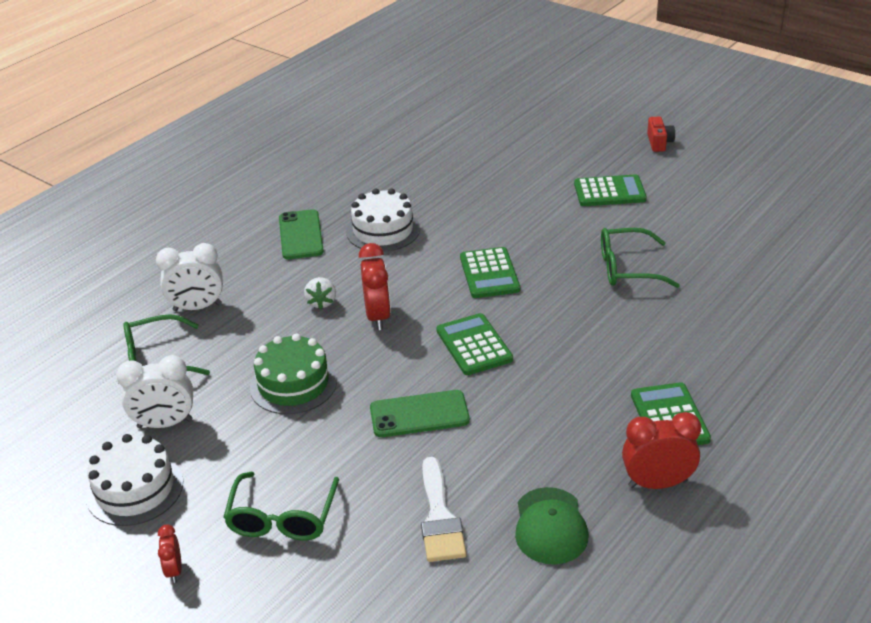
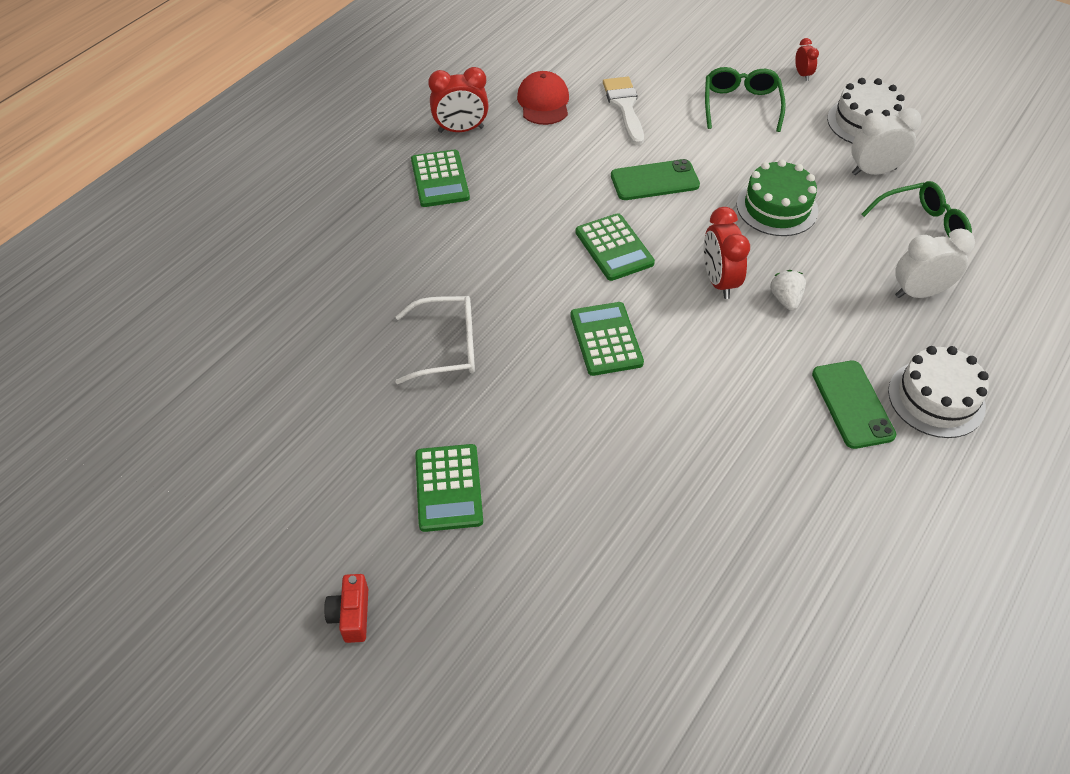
camera: 175 degrees right, 15 degrees up
white cake [346,188,420,252] -> white cake moved to [888,346,989,438]
green cap [515,487,588,565] -> red cap [517,71,569,125]
green calculator [574,174,647,206] -> green calculator turned 90 degrees counterclockwise [415,444,483,532]
green glasses [601,228,680,288] -> white glasses [395,296,475,384]

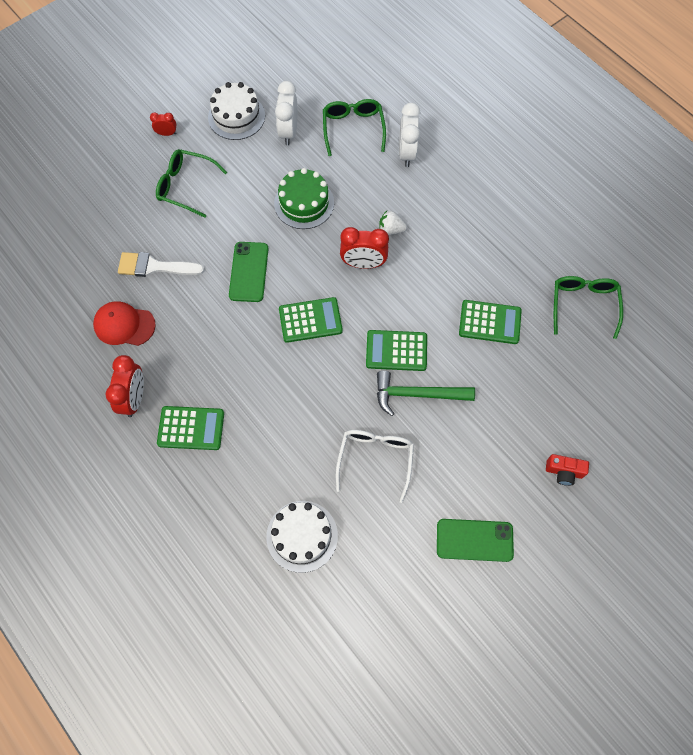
camera: 75 degrees left, 15 degrees up
red camera [324,574,368,643] -> red camera moved to [546,454,589,486]
green calculator [415,444,483,532] -> green calculator moved to [459,300,522,344]
green phone [812,361,896,449] -> green phone moved to [437,519,514,562]
white cake [888,346,989,438] -> white cake moved to [266,501,338,573]
none -> green hammer [377,371,475,416]
none -> green glasses [554,276,623,339]

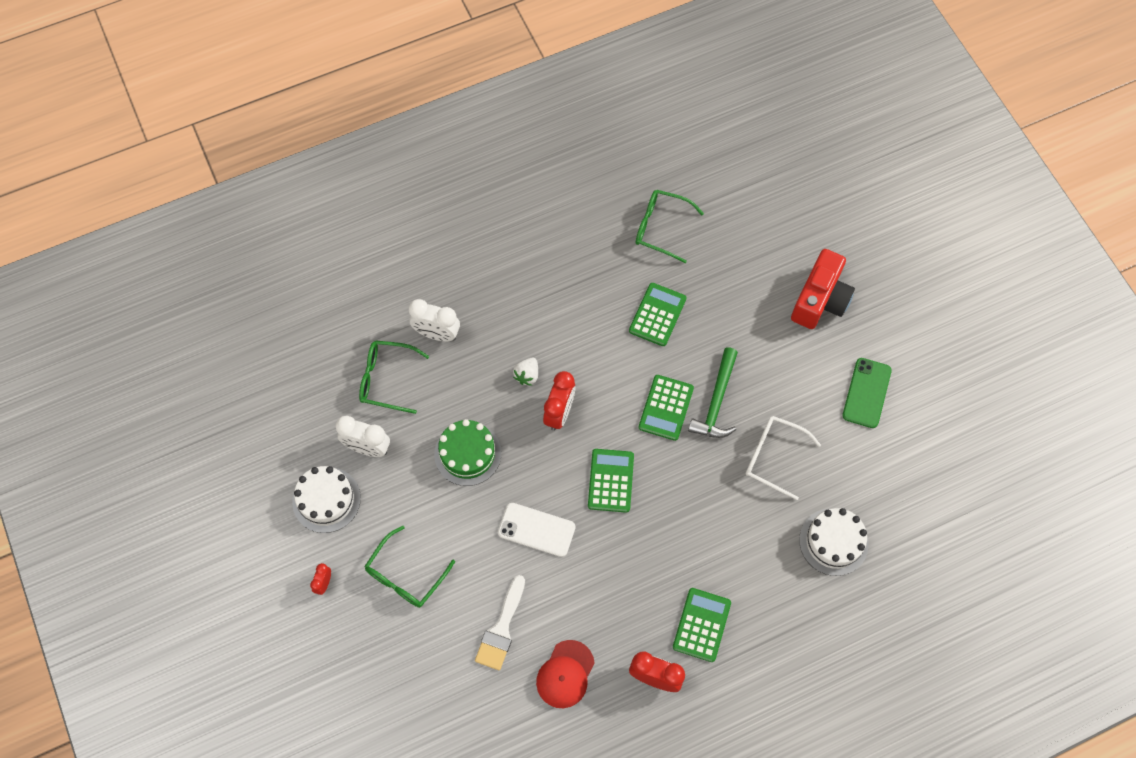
camera: 75 degrees left, 0 degrees up
green phone [229,242,268,302] -> white phone [498,503,576,557]
red camera [546,454,589,486] -> red camera [791,249,855,329], size x2.04

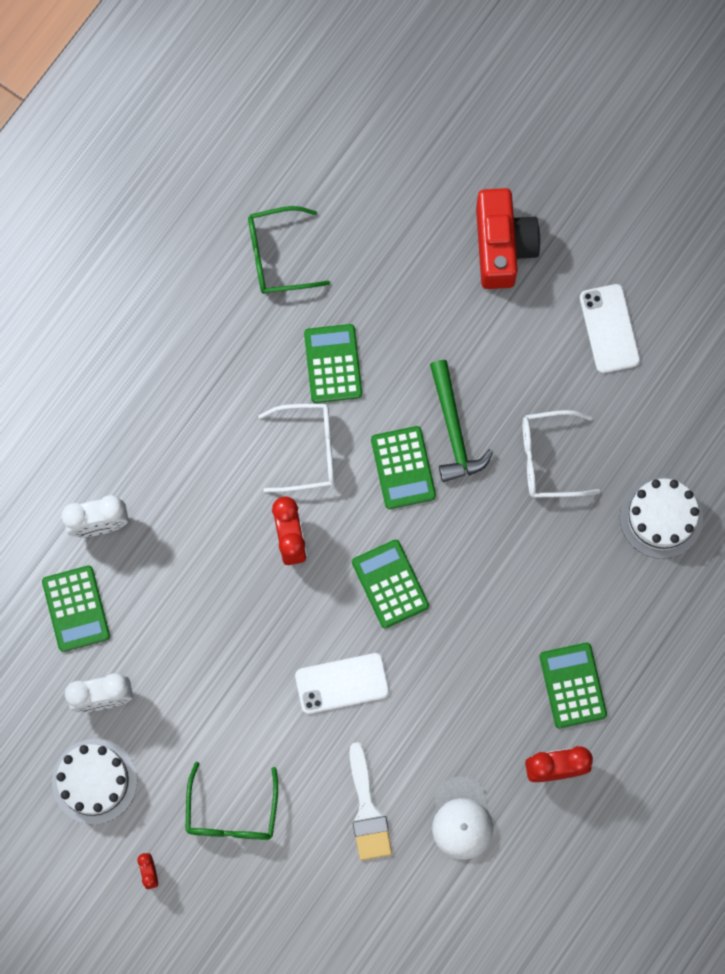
camera: 30 degrees left, 10 degrees up
green glasses [359,340,429,414] -> green calculator [42,566,110,652]
green cake [434,419,501,486] -> none
white strawberry [513,358,538,386] -> none
red cap [536,640,595,708] -> white cap [432,776,493,860]
green phone [842,358,892,428] -> white phone [580,284,640,373]
none -> white glasses [258,403,334,492]

